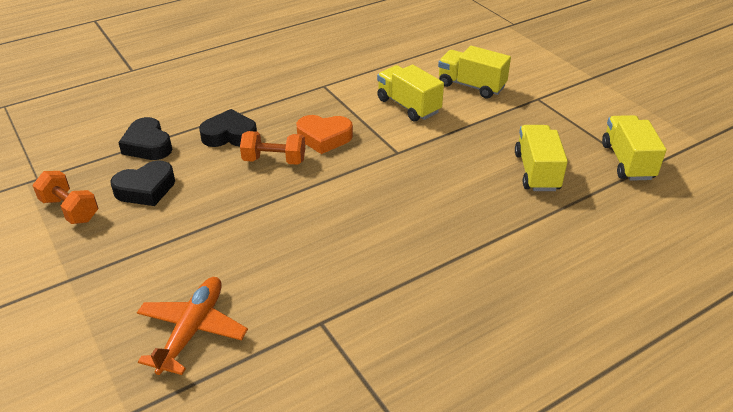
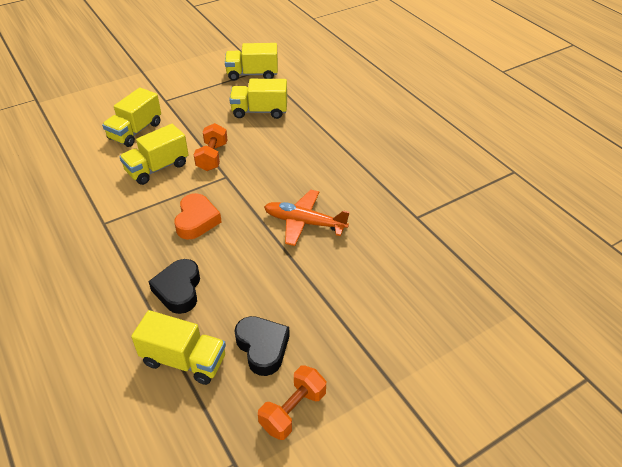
camera: 90 degrees left, 5 degrees up
black heart [118,117,172,160] -> yellow truck [131,310,226,385]
orange plane [137,277,248,375] -> orange plane moved to [264,190,349,246]
orange dumbbell [240,131,305,165] -> orange dumbbell moved to [194,123,228,171]

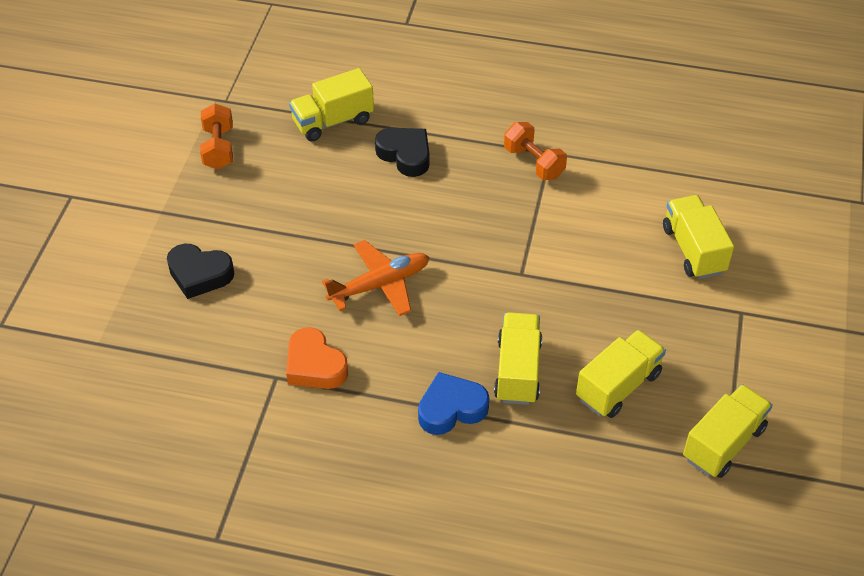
camera: 135 degrees right, 5 degrees up
yellow truck [119,124,189,185] -> yellow truck moved to [494,312,542,405]
orange heart [174,193,222,240] -> orange heart moved to [286,327,348,389]
orange dumbbell [194,123,228,171] -> orange dumbbell moved to [504,122,567,180]
black heart [235,316,290,376] -> black heart moved to [167,244,234,299]
none -> blue heart [418,372,489,435]

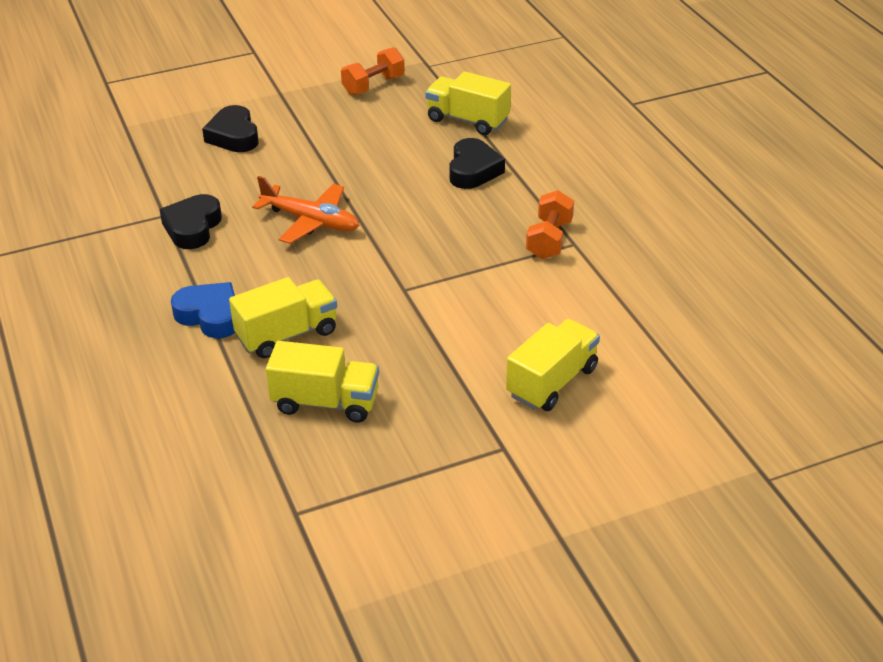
camera: 55 degrees right, 10 degrees down
orange heart [286,327,348,389] -> black heart [159,194,222,249]
yellow truck [683,384,773,478] -> none

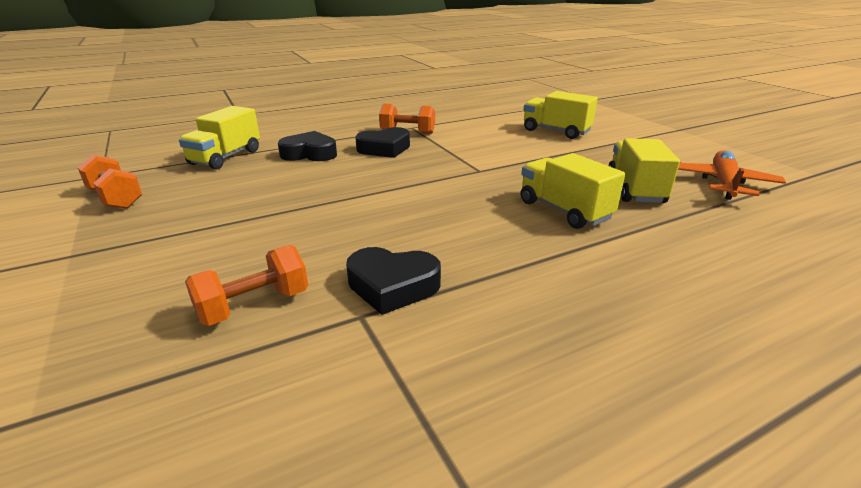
camera: 95 degrees left, 10 degrees down
blue heart [171,282,236,338] -> none
black heart [202,105,259,152] -> black heart moved to [355,127,410,158]
orange plane [252,176,360,244] -> orange plane moved to [678,150,786,200]
none -> orange dumbbell [185,245,308,326]

